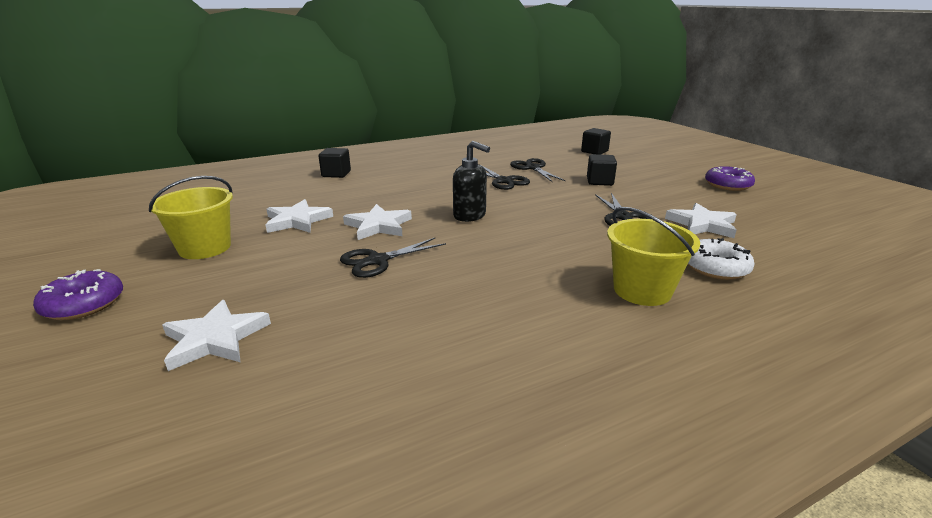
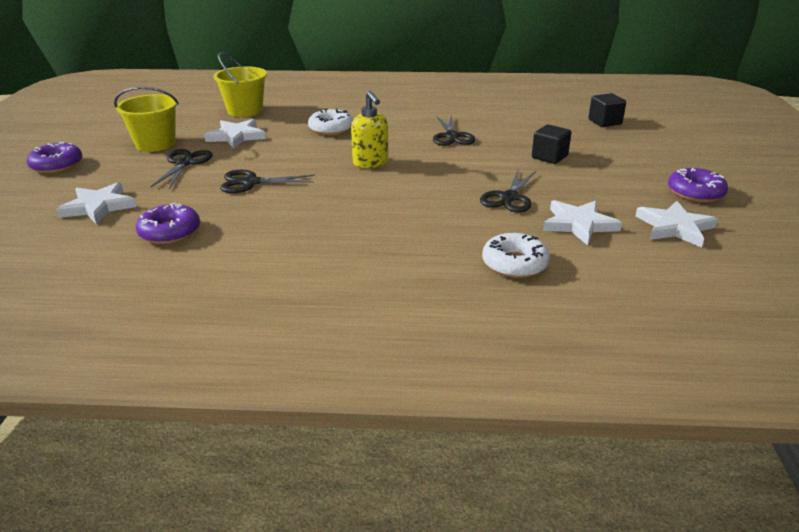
camera: 30 degrees right, 5 degrees up
black cube [319,148,351,178] -> none
white star [343,204,412,240] -> white star moved to [635,201,718,248]
black soap dispenser [453,141,490,222] -> yellow soap dispenser [351,91,389,168]
black scissors [510,158,566,182] -> black scissors moved to [151,149,213,189]
yellow bucket [607,207,700,306] -> yellow bucket moved to [213,52,267,117]
none -> purple donut [136,203,200,244]
none -> white donut [308,108,353,135]

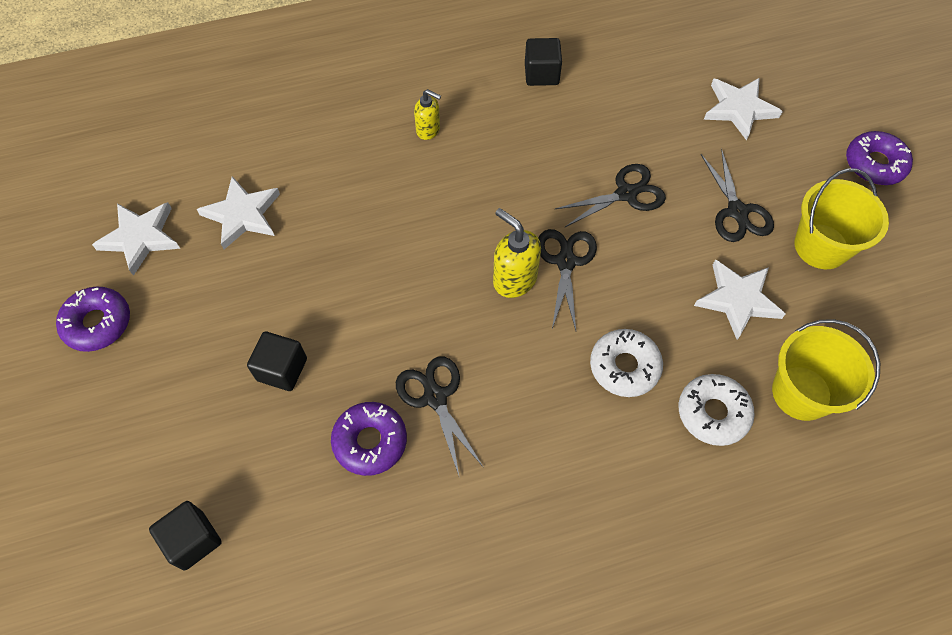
camera: 160 degrees right, 30 degrees up
purple donut [136,203,200,244] -> purple donut moved to [331,402,407,476]
black scissors [480,171,536,213] -> black scissors moved to [538,229,597,331]
white donut [482,233,550,278] -> white donut moved to [679,374,755,446]
none -> yellow soap dispenser [414,89,441,140]
none -> black cube [525,38,562,86]

